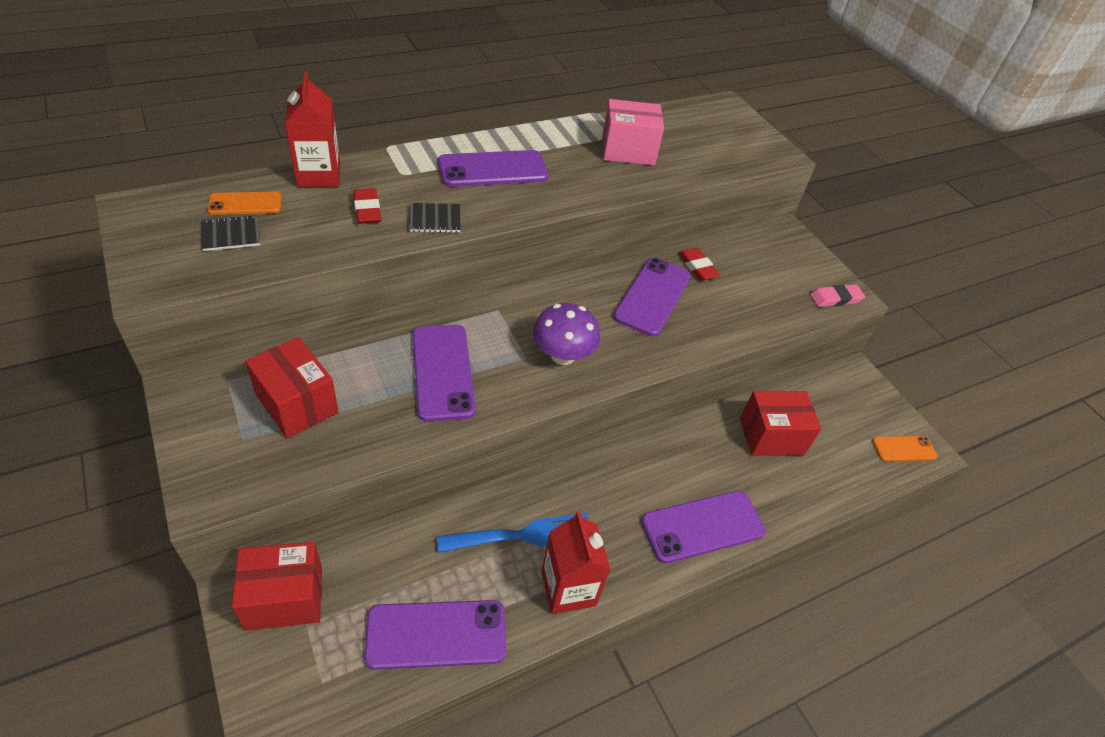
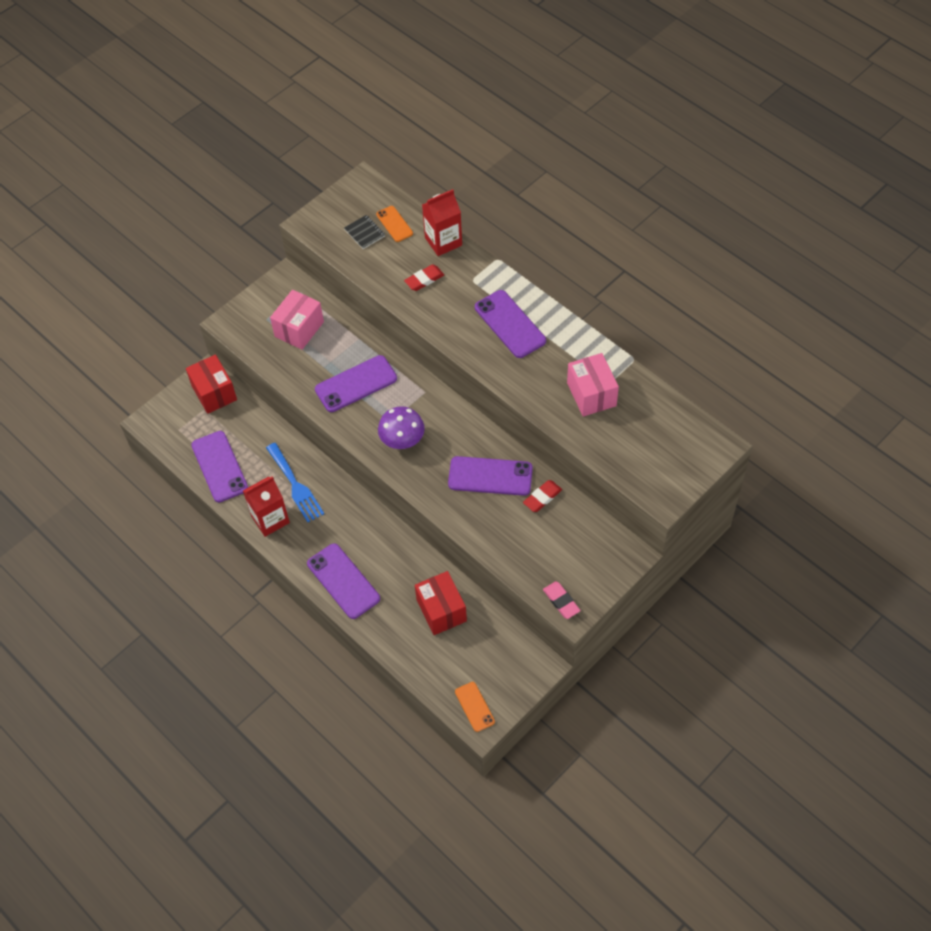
camera: 80 degrees right, 10 degrees up
red box [245,337,339,439] -> pink box [270,290,324,350]
black notebook [409,203,461,233] -> none

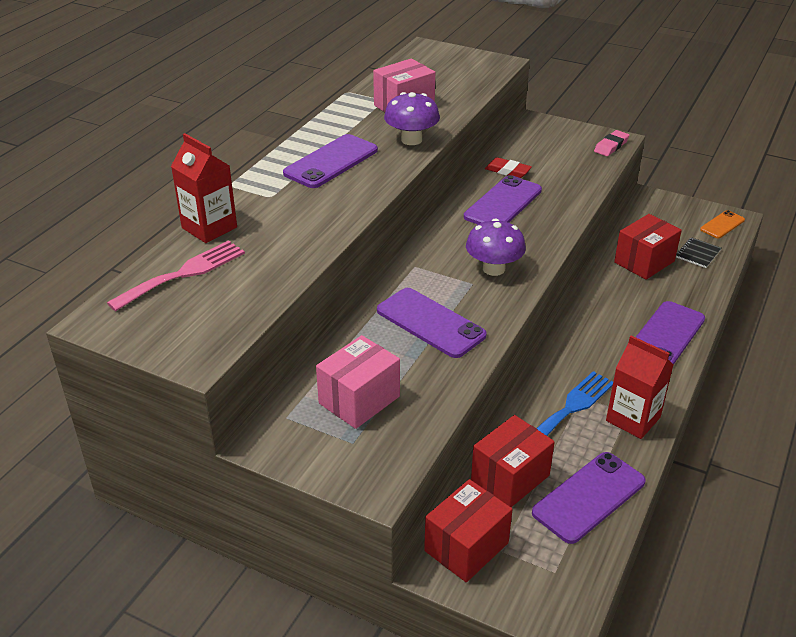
camera: 110 degrees left, 20 degrees down
pink box [270,290,324,350] -> pink box turned 60 degrees counterclockwise [316,335,400,429]
black notebook [344,215,385,249] -> black notebook moved to [676,237,721,268]
orange phone [376,206,413,242] -> pink fork [107,240,245,311]
red eraser [404,265,444,291] -> none
purple phone [448,456,533,496] -> purple phone turned 45 degrees clockwise [464,175,542,224]
none -> purple mushroom [384,92,440,145]
none -> red box [471,415,555,507]

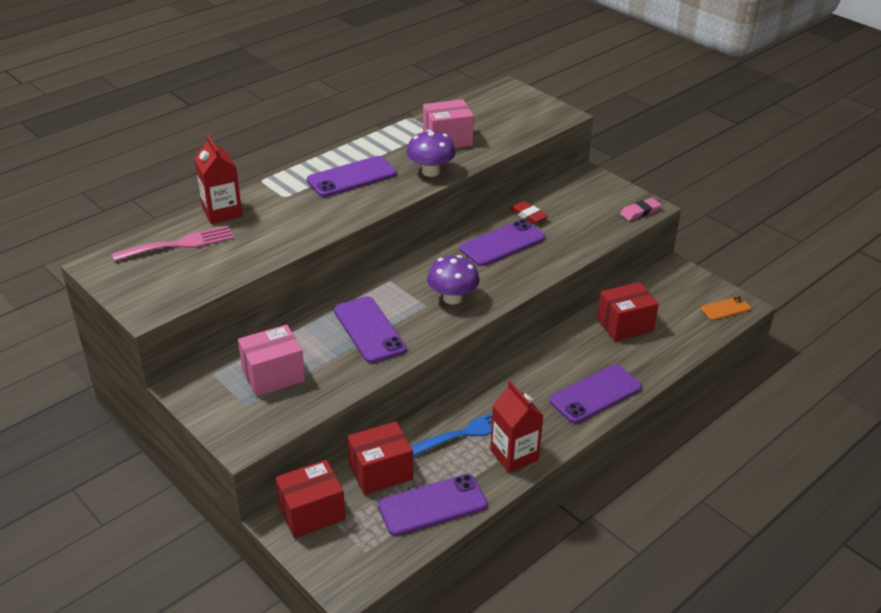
camera: 20 degrees right, 0 degrees up
black notebook [676,237,721,268] -> none

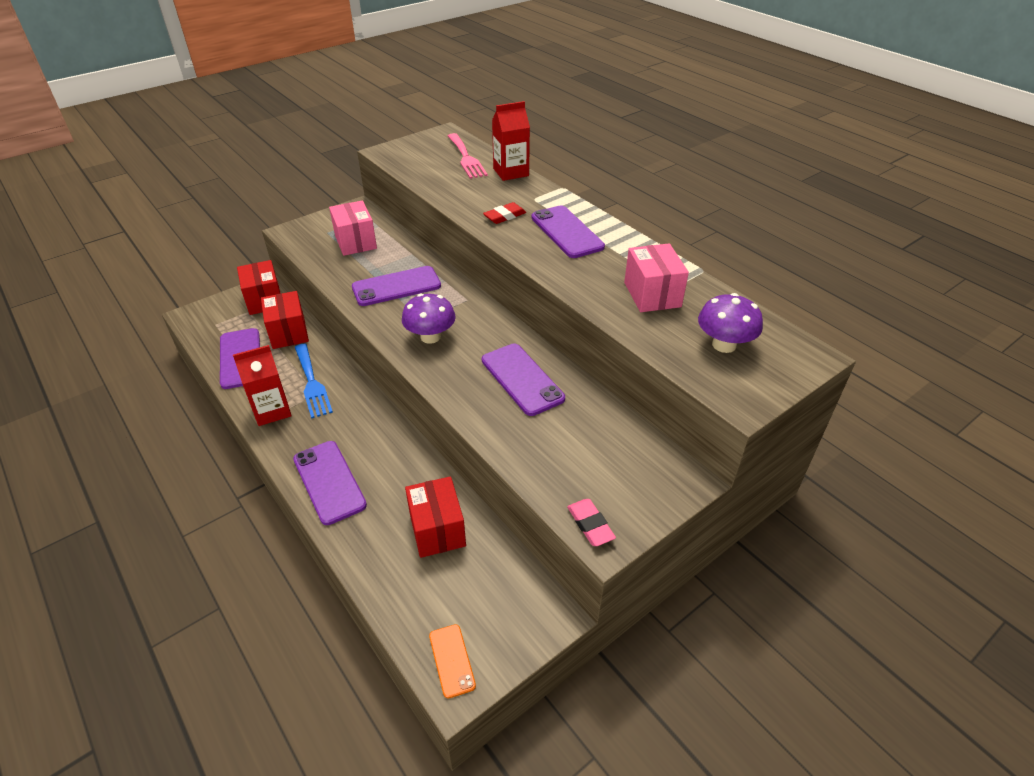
camera: 95 degrees right, 5 degrees up
purple mushroom [407,130,456,177] -> purple mushroom moved to [698,293,763,353]
red eraser [510,201,548,224] -> red eraser moved to [483,202,526,224]

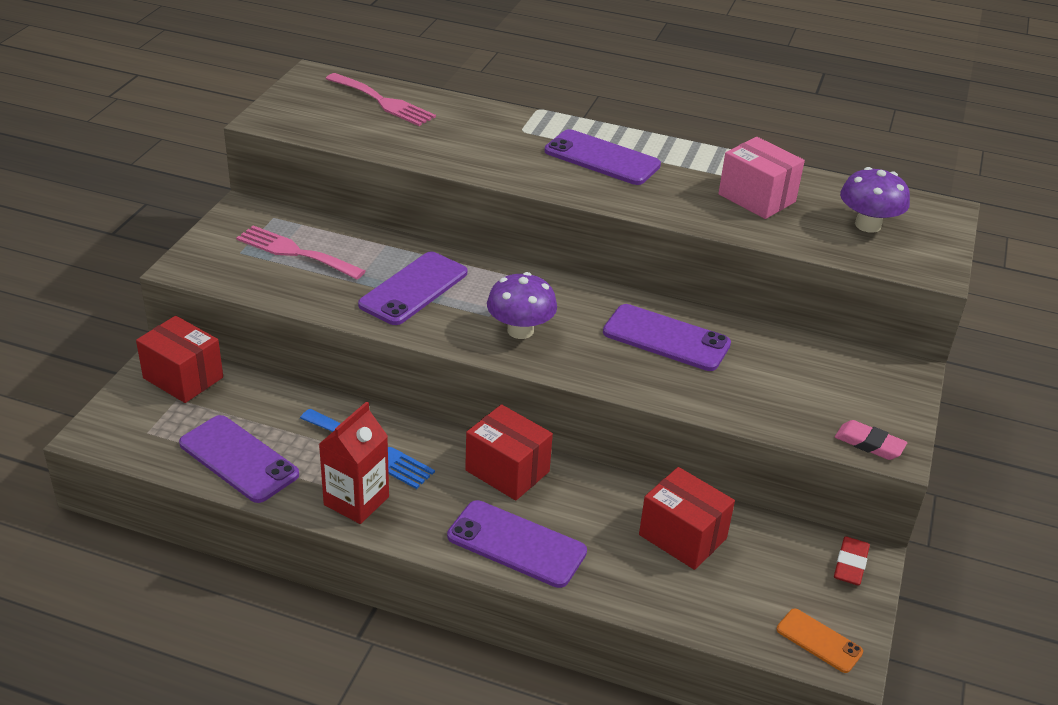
camera: 35 degrees left, 5 degrees down
red box [261,291,309,349] -> red box moved to [465,404,553,501]
pink box [329,201,377,256] -> pink fork [236,225,365,280]
red eraser [483,202,526,224] -> red eraser moved to [834,536,870,586]
red carton [492,101,530,181] -> none

